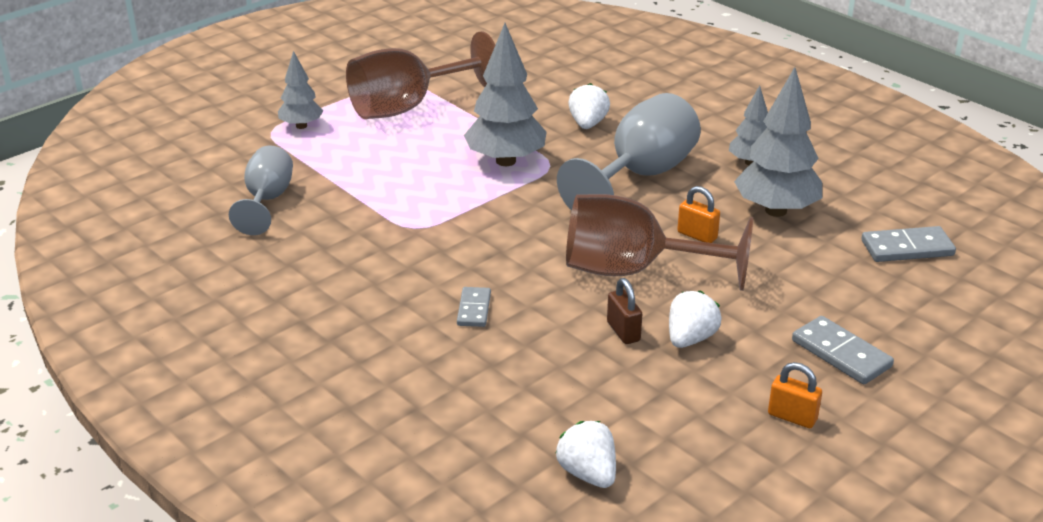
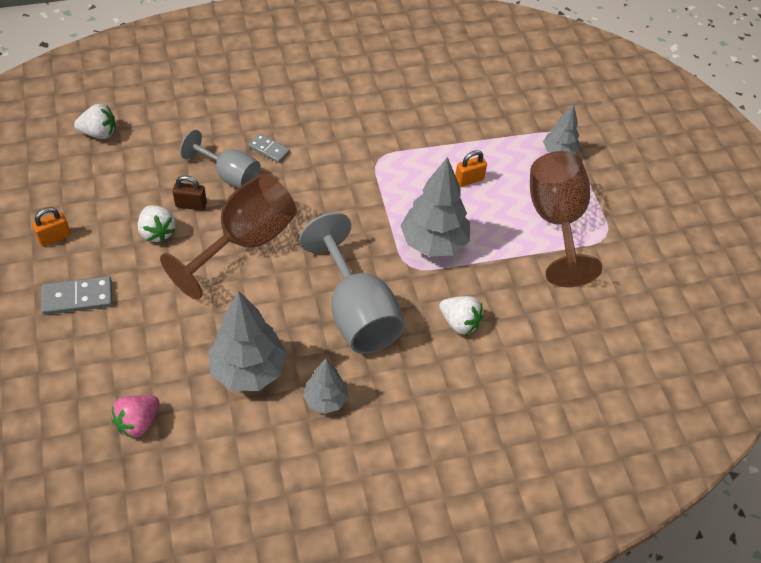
camera: 115 degrees right, 20 degrees up
grey goblet [229,146,293,235] -> grey goblet moved to [180,130,261,188]
orange padlock [677,186,720,243] -> orange padlock moved to [455,150,487,187]
grey domino [861,226,956,262] -> pink strawberry [111,395,160,439]

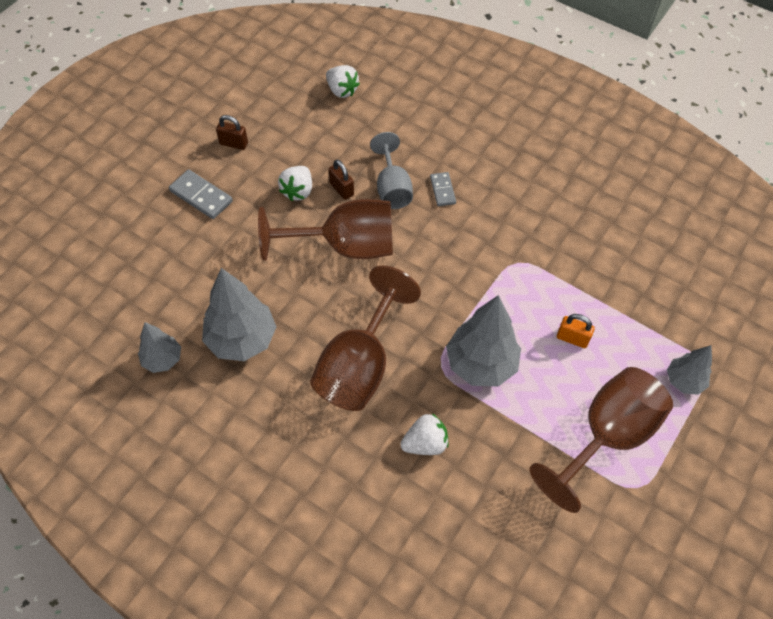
camera: 50 degrees right, 5 degrees up
orange padlock [32,207,71,247] -> brown padlock [216,115,248,150]
pink strawberry [111,395,160,439] -> none
grey goblet [299,213,405,354] -> brown goblet [310,266,421,411]
grey tree [303,359,349,414] -> grey tree moved to [138,322,181,373]
white strawberry [439,296,483,334] -> white strawberry turned 105 degrees counterclockwise [400,414,448,455]

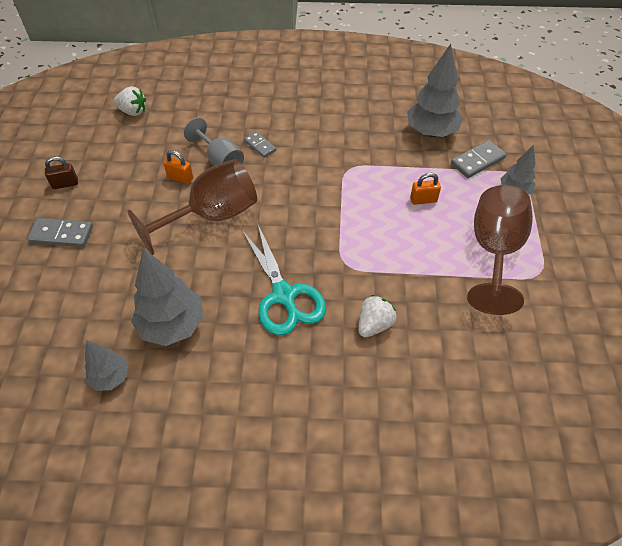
camera: 30 degrees left, 5 degrees down
white strawberry [278,166,312,201] -> none
brown goblet [310,266,421,411] -> turquoise scissors [241,225,326,336]
brown padlock [329,160,354,200] -> orange padlock [163,150,193,184]
grey tree [446,295,521,387] -> grey tree moved to [407,44,463,137]
none -> grey domino [451,140,506,178]

